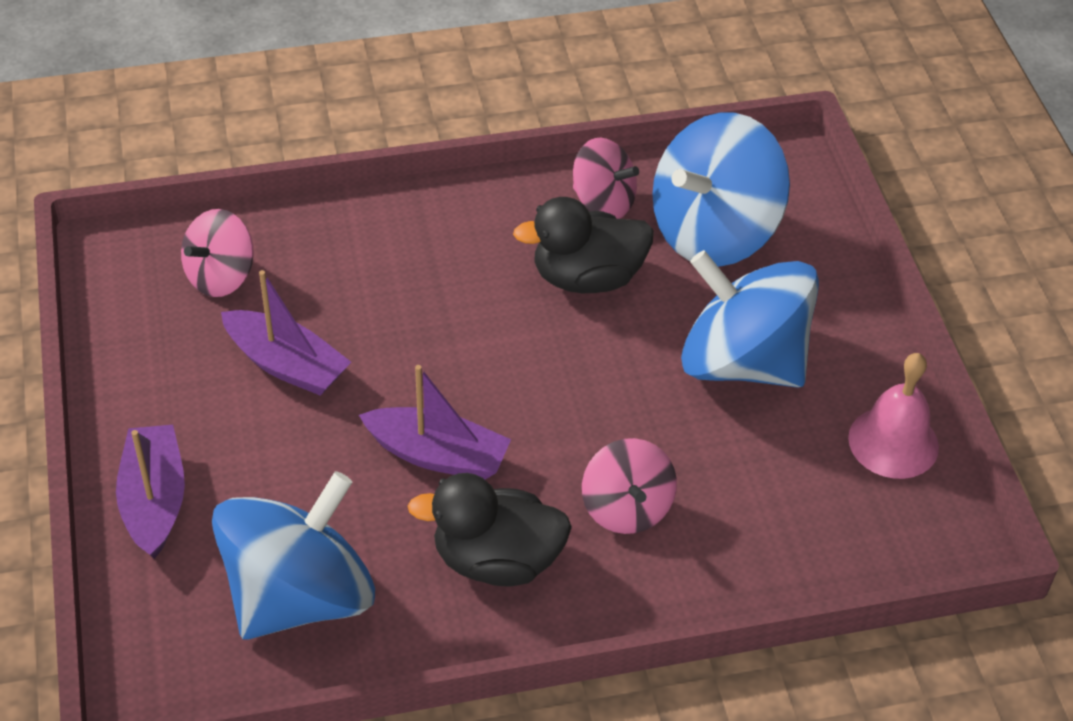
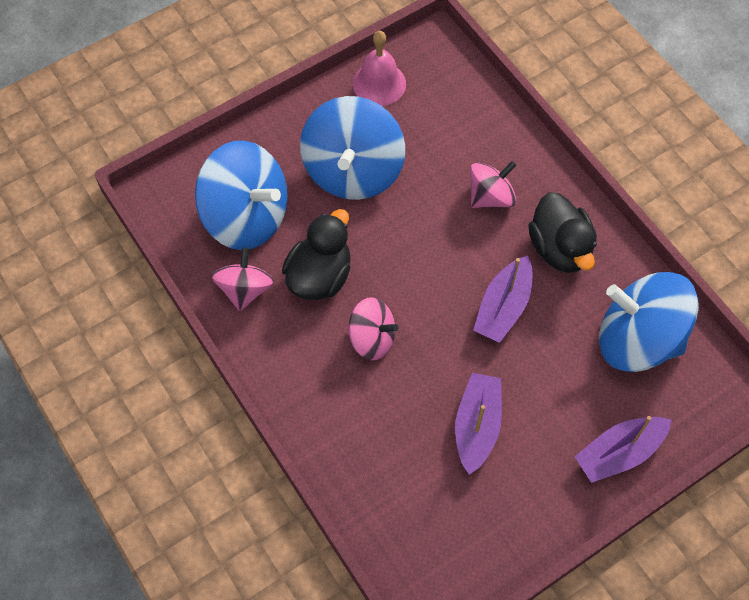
camera: 110 degrees left, 15 degrees up
pink spinning top [181,209,254,297] -> pink spinning top moved to [348,297,398,360]
purple boat [359,365,511,480] -> purple boat turned 150 degrees counterclockwise [473,256,532,343]
black duck [513,197,654,293] -> black duck turned 120 degrees counterclockwise [282,209,351,300]

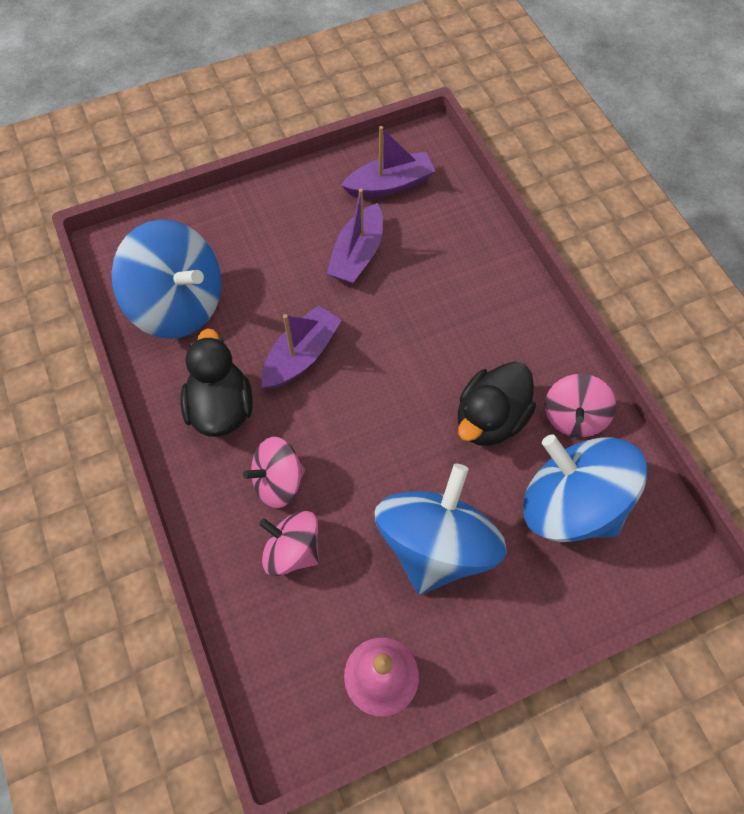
camera: 170 degrees left, 0 degrees up
pink spinning top [348,297,398,360] -> pink spinning top moved to [259,511,319,576]
purple boat [575,416,672,483] -> purple boat moved to [341,126,435,197]

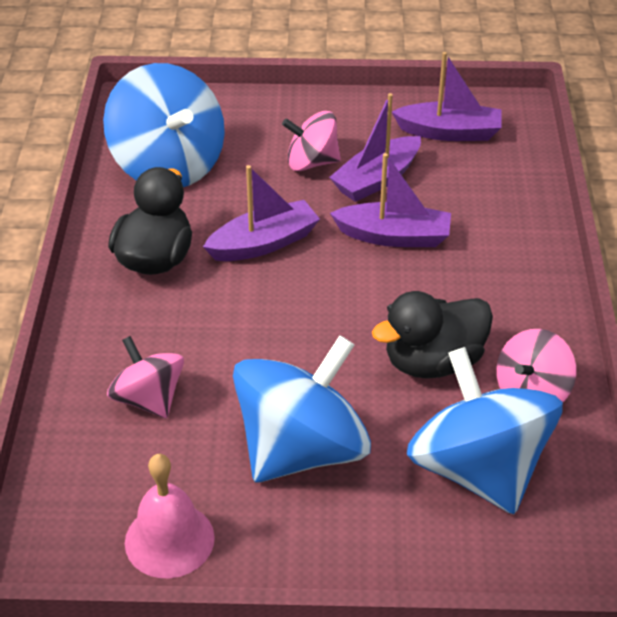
camera: 25 degrees right, 20 degrees down
pink spinning top [243,437,305,508] -> pink spinning top moved to [282,111,341,171]
none -> purple boat [330,153,451,247]

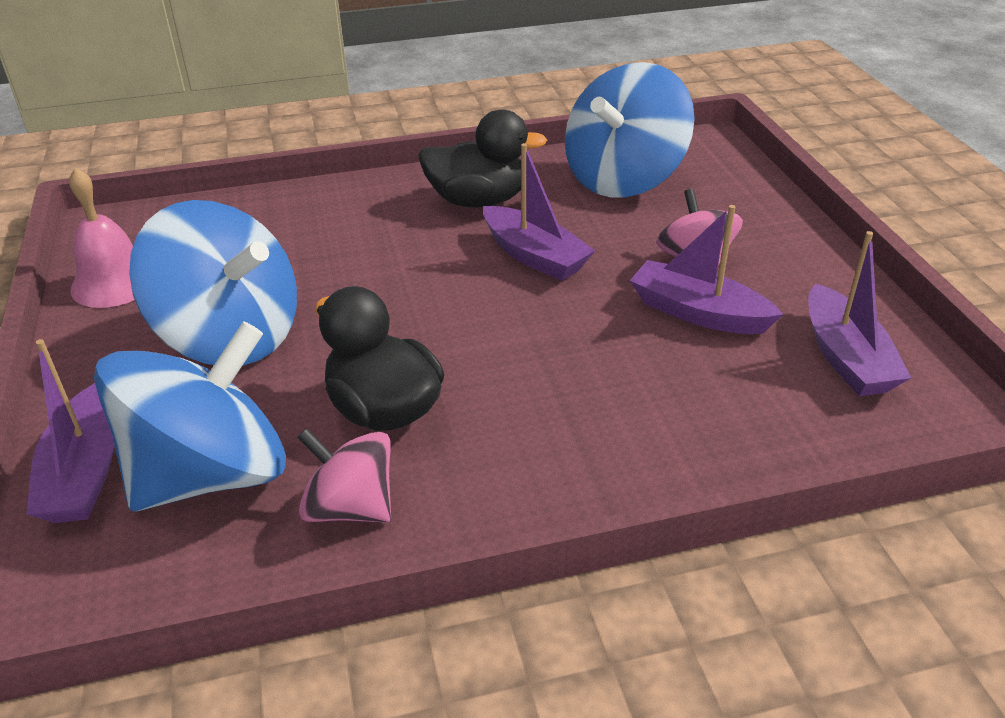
camera: 75 degrees right, 5 degrees down
pink spinning top [107,336,184,418] -> none
purple boat [330,153,451,247] -> purple boat moved to [26,339,115,523]

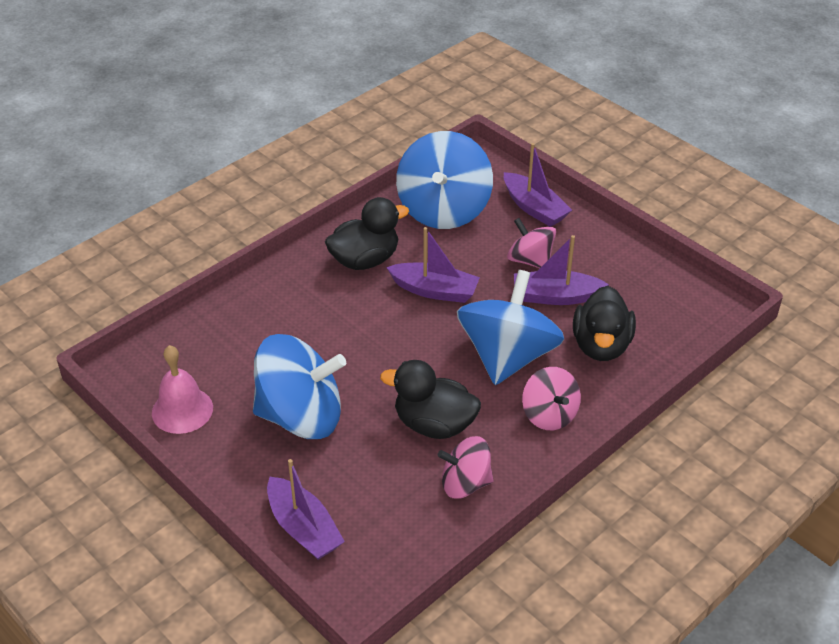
camera: 30 degrees left, 5 degrees up
blue spinning top [94,321,286,511] -> blue spinning top moved to [457,270,564,385]
purple boat [808,231,911,396] -> purple boat moved to [504,143,572,227]
none -> pink spinning top [522,367,581,430]
none -> black duck [573,286,636,361]

